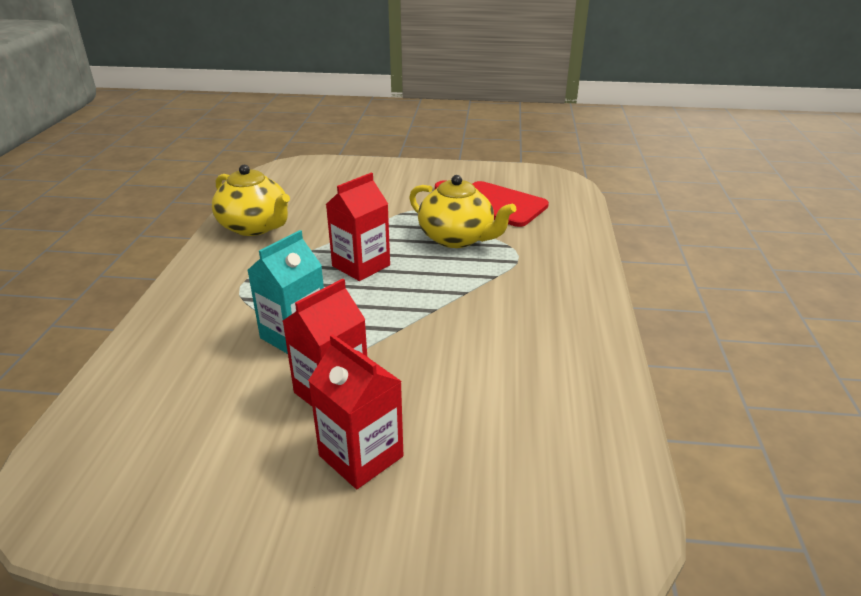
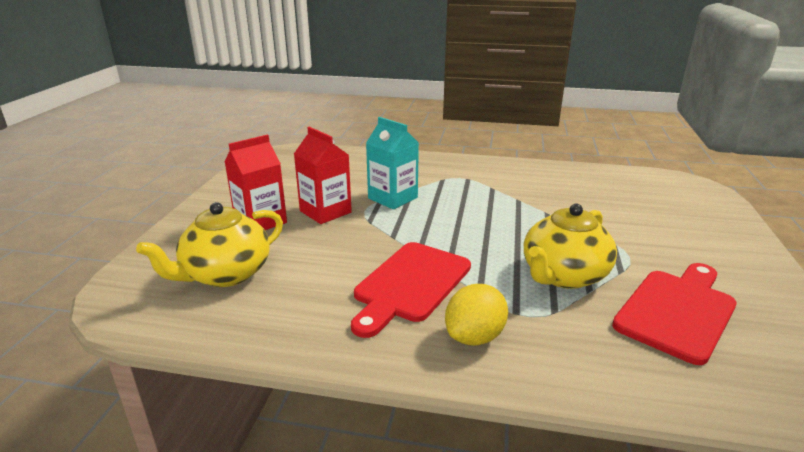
camera: 95 degrees right, 5 degrees down
yellow teapot [212,165,290,236] -> yellow teapot moved to [136,202,283,287]
red carton [326,173,390,281] -> none
none -> red cutting board [351,242,471,338]
none -> yellow lemon [445,284,508,346]

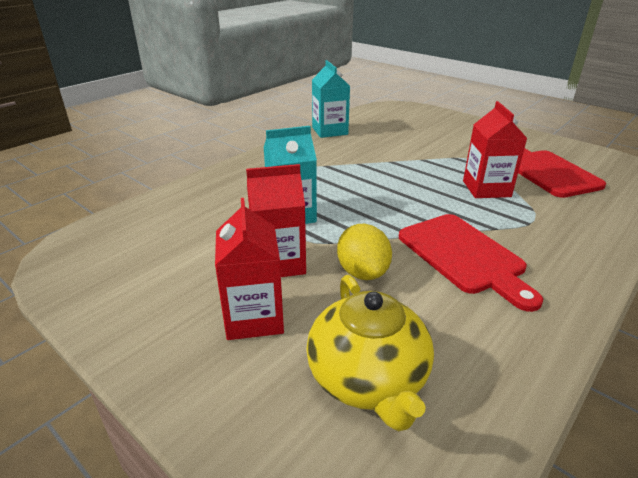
camera: 60 degrees left, 5 degrees up
yellow lemon [445,284,508,346] -> yellow lemon moved to [337,224,392,280]
yellow teapot [524,204,617,289] -> red carton [463,101,527,198]
none -> turquoise carton [312,60,350,138]

